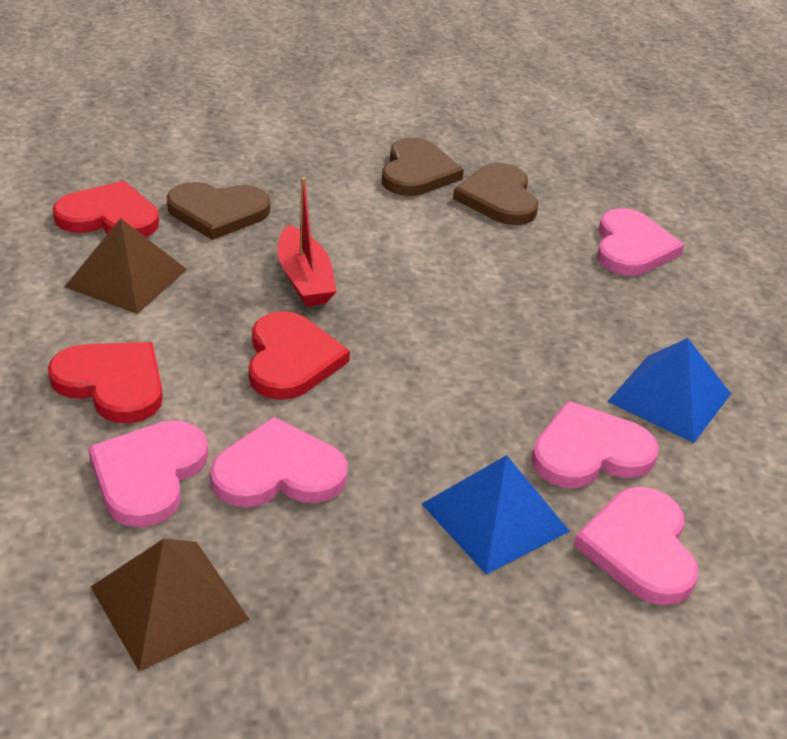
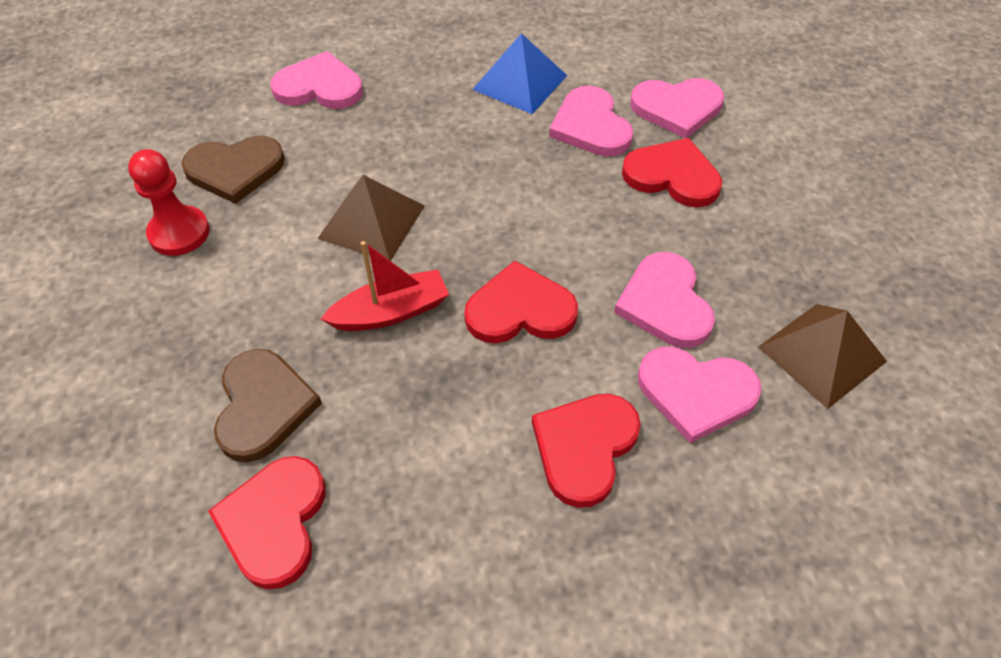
camera: 90 degrees left, 15 degrees up
brown pyramid [64,218,187,314] -> brown pyramid moved to [317,175,425,261]
brown heart [382,138,464,196] -> red pawn [128,149,209,256]
blue pyramid [422,455,570,574] -> red heart [622,138,722,207]

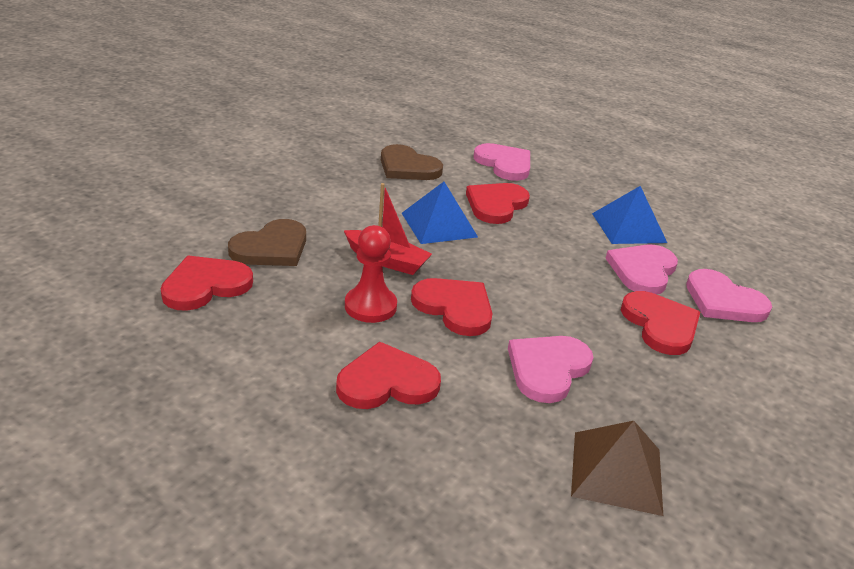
camera: 45 degrees right, 20 degrees down
red pawn [128,149,209,256] -> red pawn moved to [345,225,397,323]
brown pyramid [317,175,425,261] -> blue pyramid [402,182,478,244]
pink heart [638,347,762,443] -> none
none -> red heart [466,183,530,224]

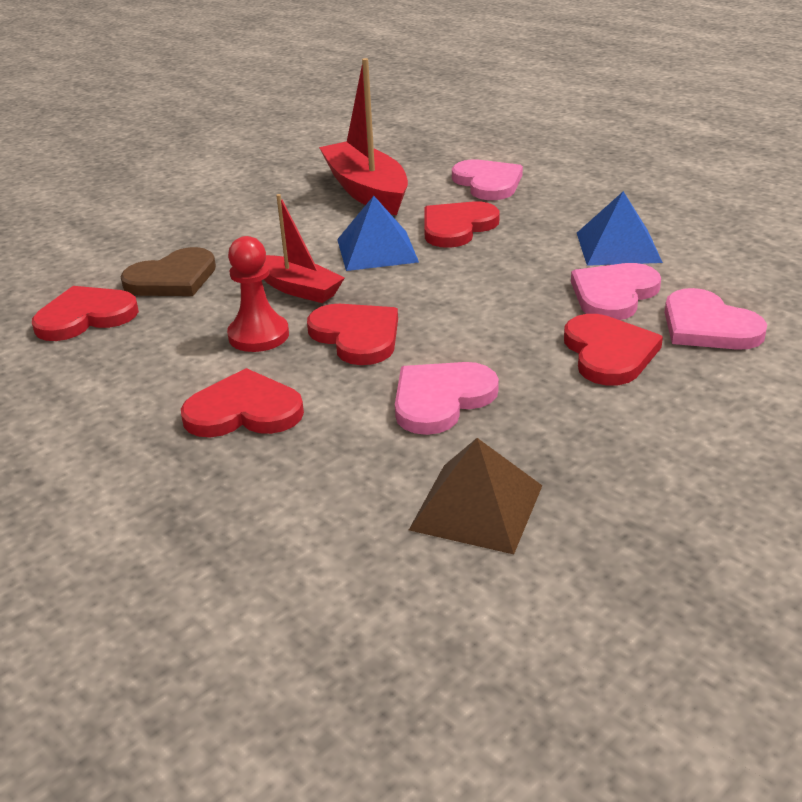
camera: 15 degrees right, 0 degrees up
brown heart [381,144,443,180] -> red boat [319,58,408,216]

